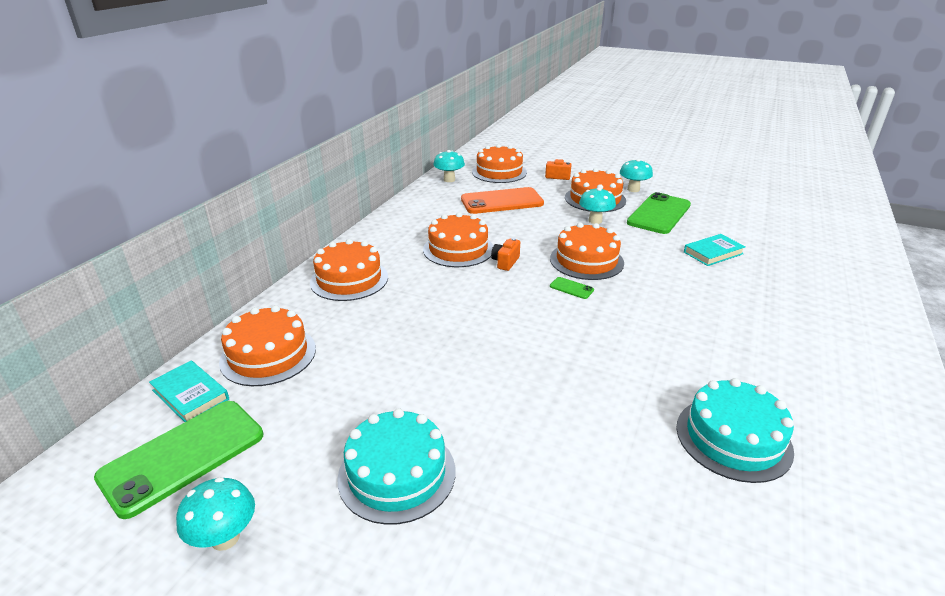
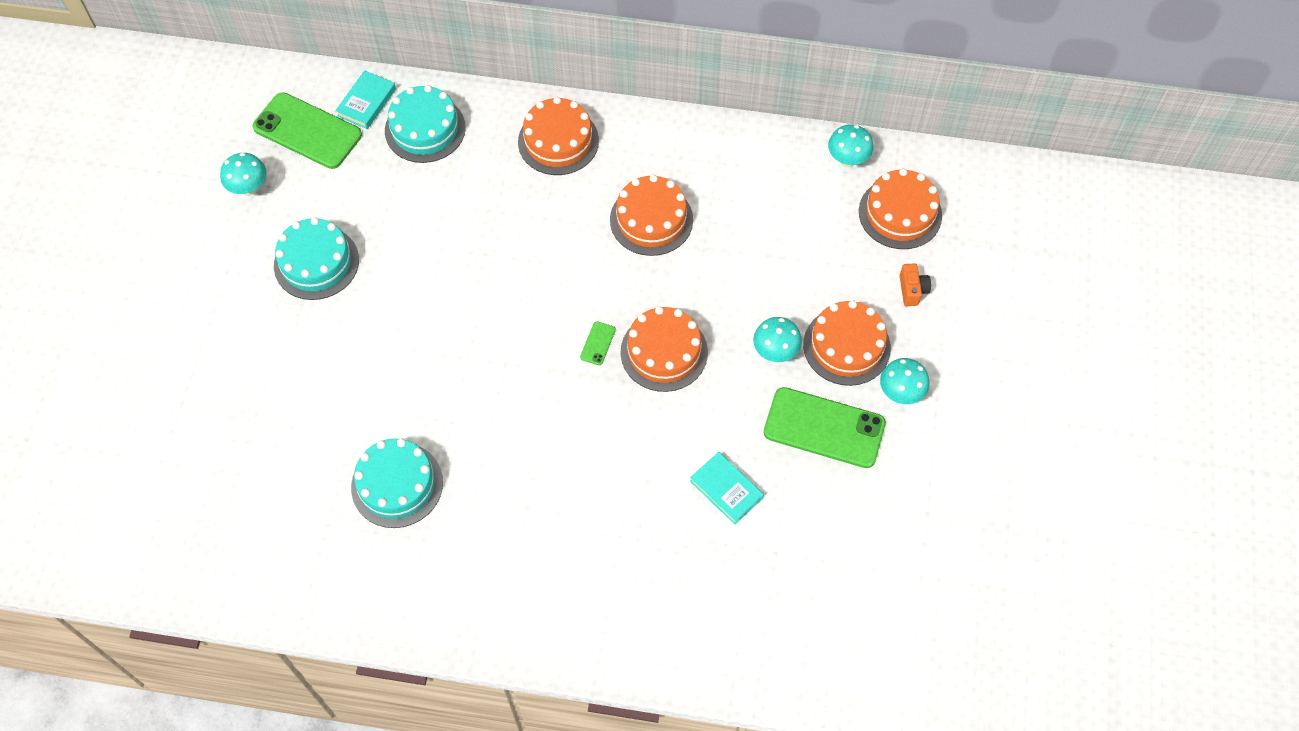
camera: 75 degrees right, 30 degrees up
orange cake [219,305,316,386] -> turquoise cake [385,85,466,163]
orange phone [461,187,544,214] -> none
orange camera [491,238,520,271] -> none

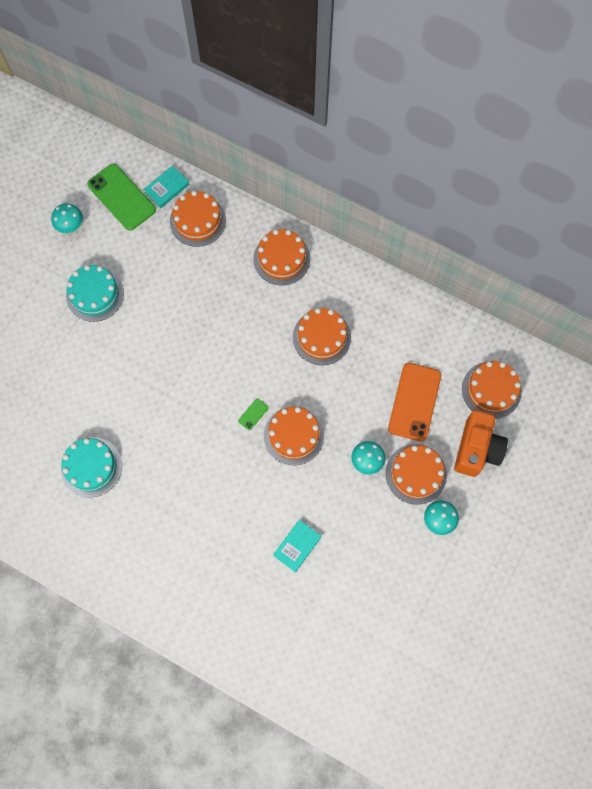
camera: 20 degrees right, 10 degrees up
turquoise cake [385,85,466,163] -> orange cake [170,191,226,247]
turquoise book [690,452,764,524] -> turquoise book turned 60 degrees clockwise [273,520,321,572]
green phone [764,387,886,468] -> none
turquoise mushroom [828,124,873,167] -> none
orange camera [900,263,931,306] -> orange camera [454,410,508,477], size x2.21
none -> orange phone [388,363,441,441]

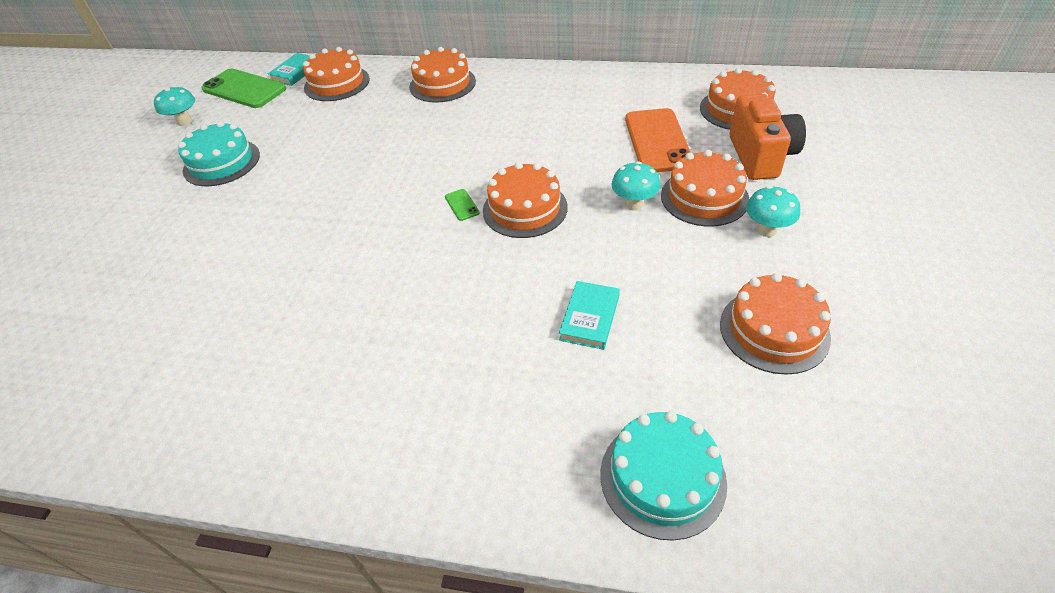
camera: 15 degrees left, 25 degrees down
turquoise cake [61,437,122,498] -> turquoise cake moved to [600,411,727,541]
green phone [238,399,269,430] -> green phone turned 45 degrees counterclockwise [445,189,480,221]
orange cake [293,308,351,365] -> orange cake moved to [720,273,831,375]

